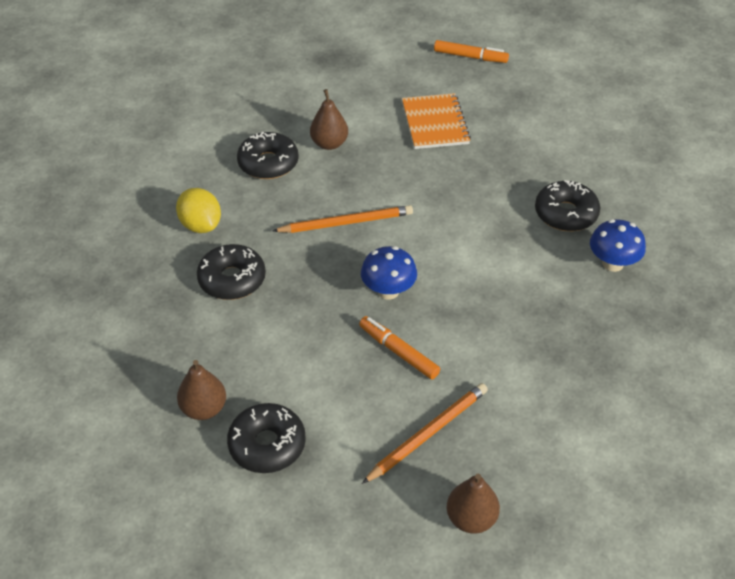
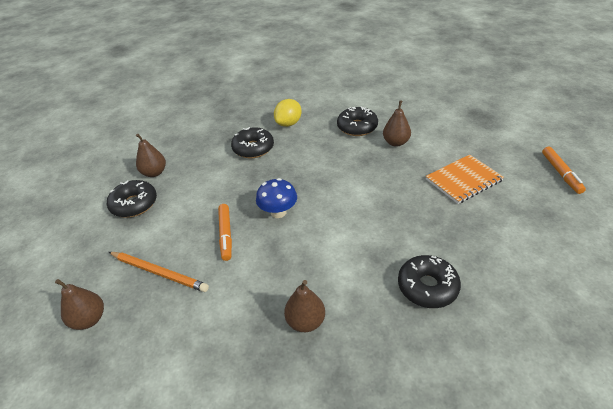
camera: 70 degrees right, 5 degrees down
orange pencil [273,205,413,233] -> none
orange marker [359,316,440,379] -> orange marker turned 150 degrees clockwise [218,204,232,261]
blue mushroom [590,219,646,272] -> none
none -> brown pear [284,280,325,332]

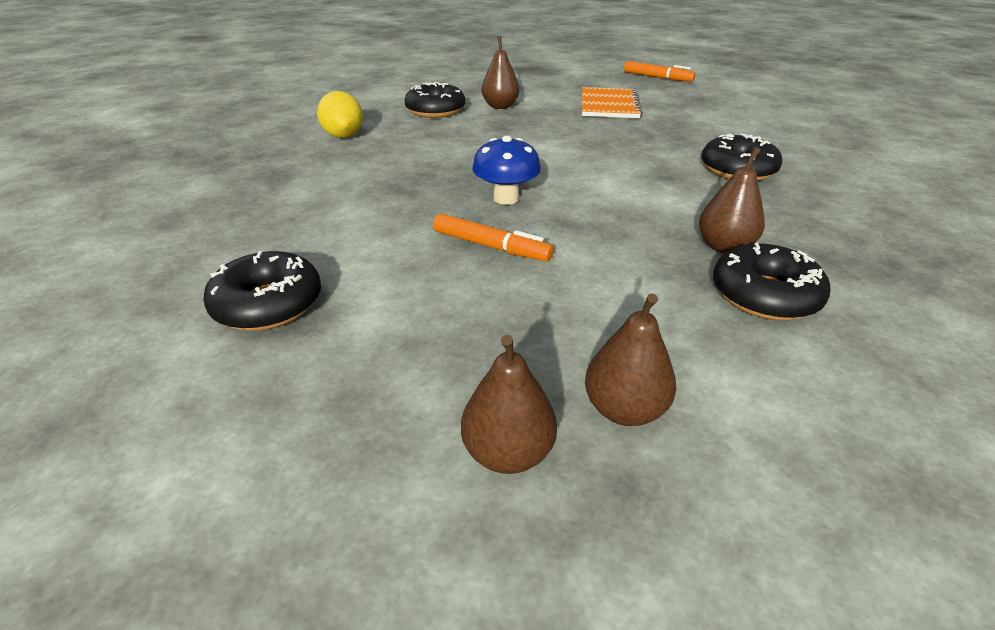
camera: 55 degrees left, 5 degrees down
orange pencil [109,252,209,292] -> none
brown pear [136,133,166,177] -> brown pear moved to [585,293,676,426]
black donut [231,127,274,158] -> black donut moved to [713,243,831,321]

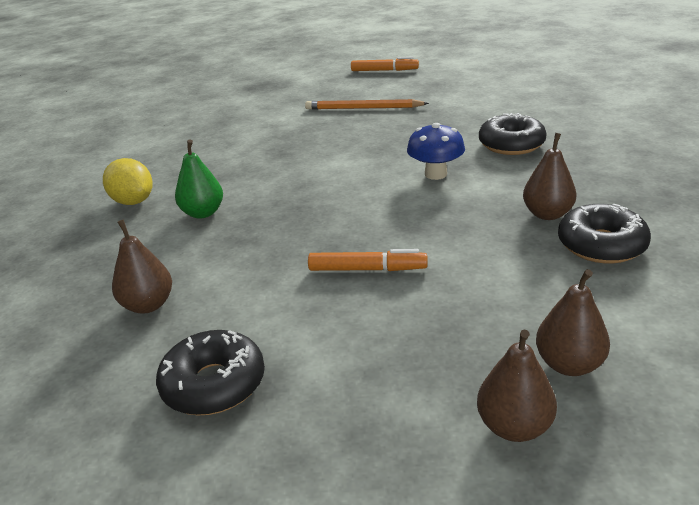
camera: 20 degrees left, 5 degrees down
black donut [405,82,465,118] -> none
blue mushroom [472,135,541,205] -> blue mushroom moved to [407,123,465,180]
brown pear [481,36,519,109] -> brown pear moved to [112,219,172,314]
orange notebook [582,87,643,118] -> orange pencil [305,99,429,110]
none -> green pear [175,139,223,219]

